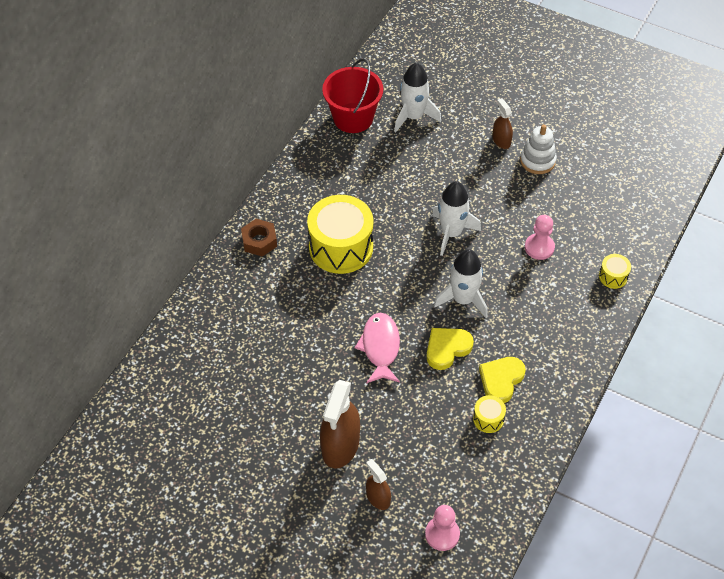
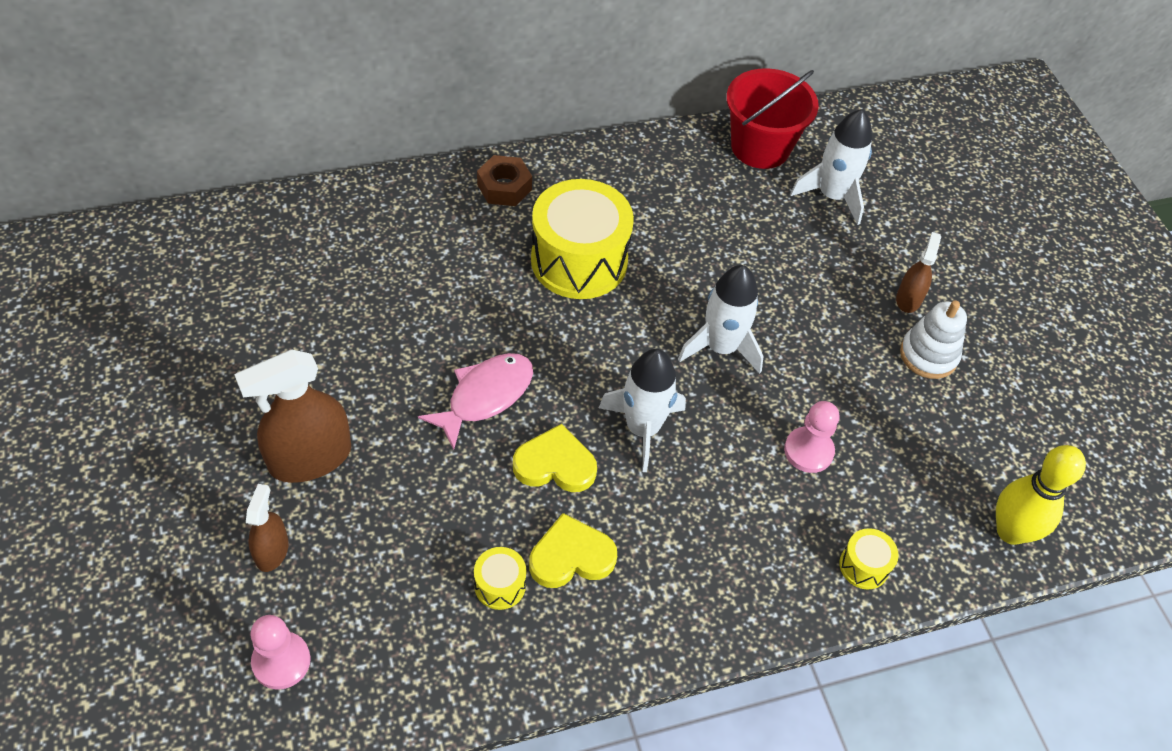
camera: 40 degrees right, 0 degrees up
none -> yellow bowling pin [996,445,1086,545]

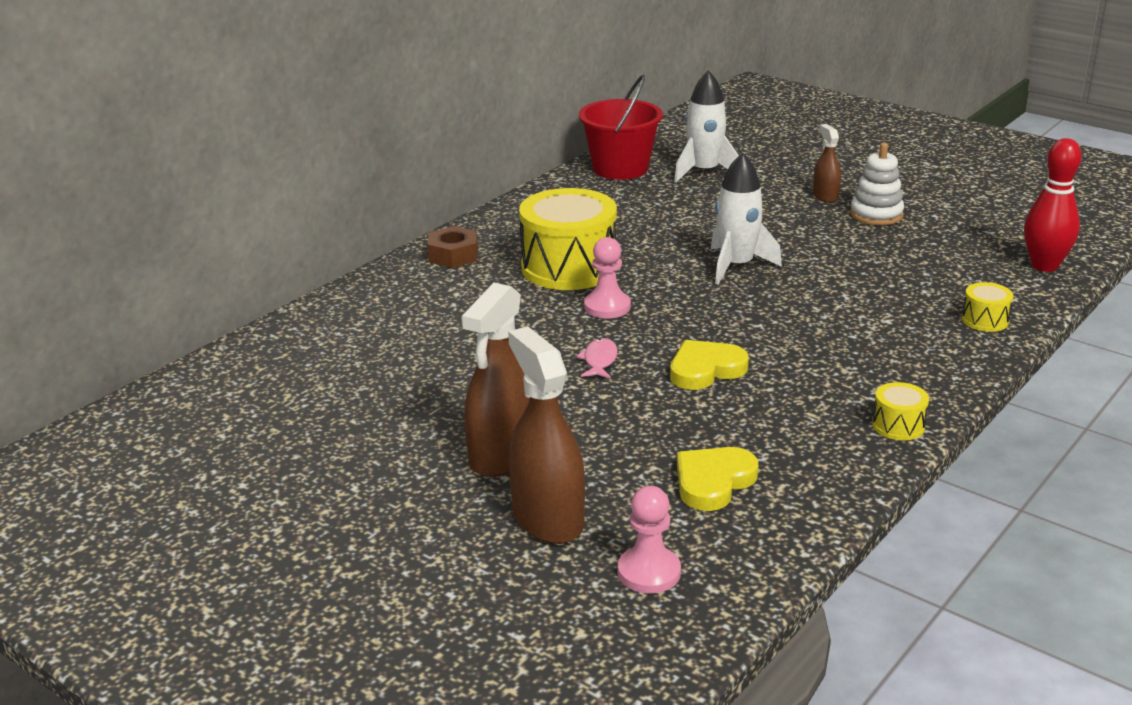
camera: 30 degrees left, 25 degrees down
brown spray bottle [246,484,289,572] -> brown spray bottle [508,326,585,544], size x1.86
pink fish [418,353,533,450] -> pink fish [576,338,618,378], size x0.56
yellow drum [474,547,526,610] -> yellow drum moved to [872,382,929,440]
yellow heart [529,513,617,588] -> yellow heart moved to [677,447,758,511]
white rocket [599,349,686,472] -> none
pink pawn [784,401,839,473] -> pink pawn moved to [584,237,631,319]
yellow bowling pin [996,445,1086,545] -> red bowling pin [1024,138,1082,272]

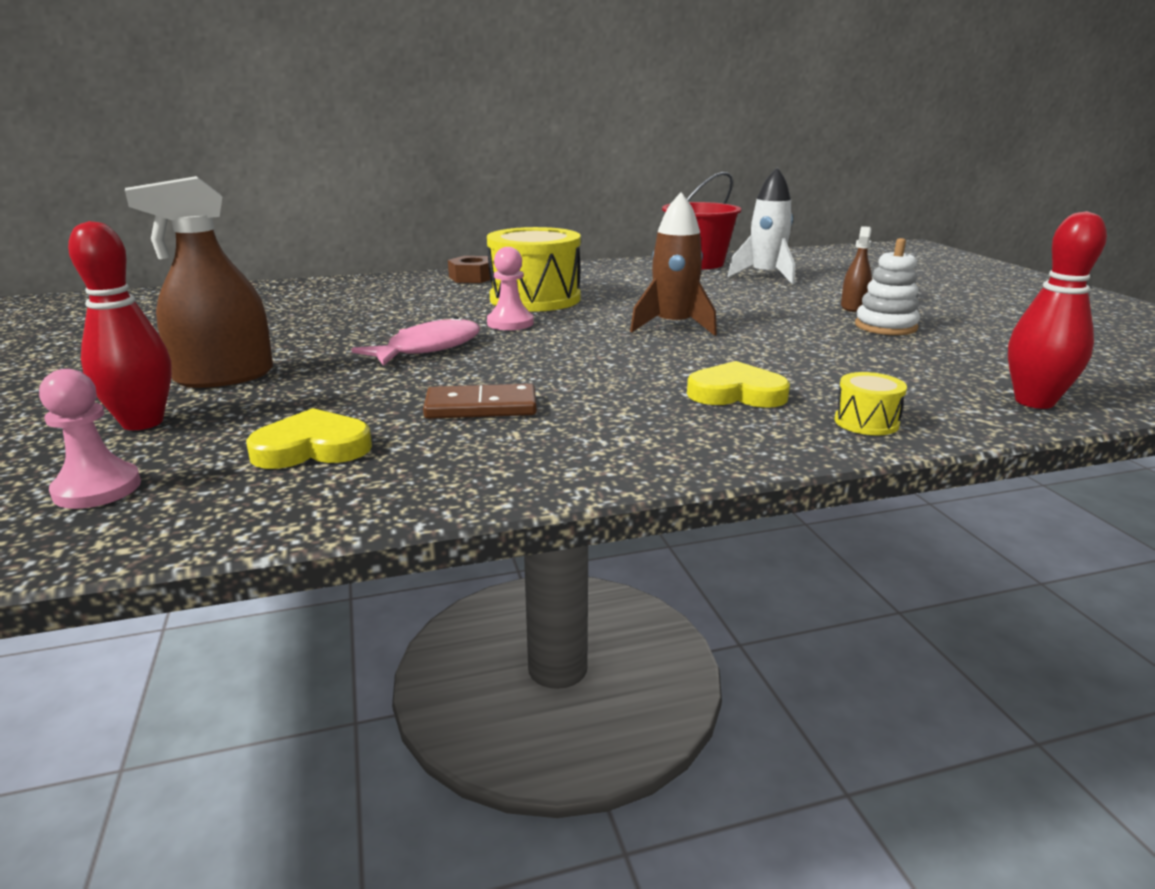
camera: 35 degrees right, 5 degrees down
brown spray bottle [508,326,585,544] -> red bowling pin [68,221,172,430]
pink fish [576,338,618,378] -> pink fish [351,316,480,366], size x1.79
yellow heart [670,340,749,390] -> yellow heart moved to [687,361,790,408]
white rocket [711,152,782,284] -> brown rocket [630,192,717,336]
yellow drum [872,382,929,440] -> none
none -> brown domino [423,384,537,419]

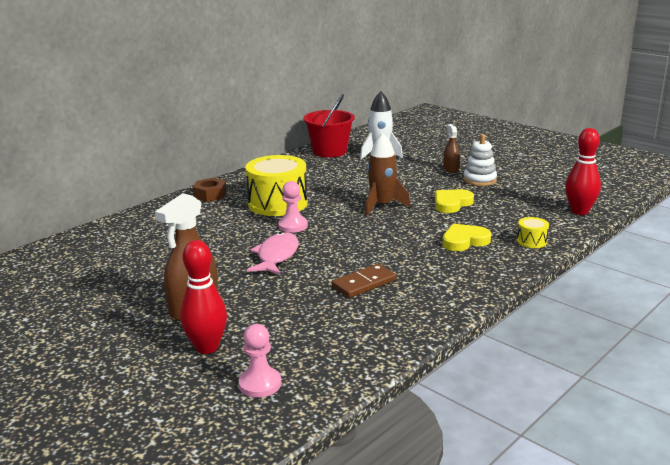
camera: 30 degrees left, 0 degrees up
yellow heart [246,408,372,469] -> yellow heart moved to [435,189,474,213]

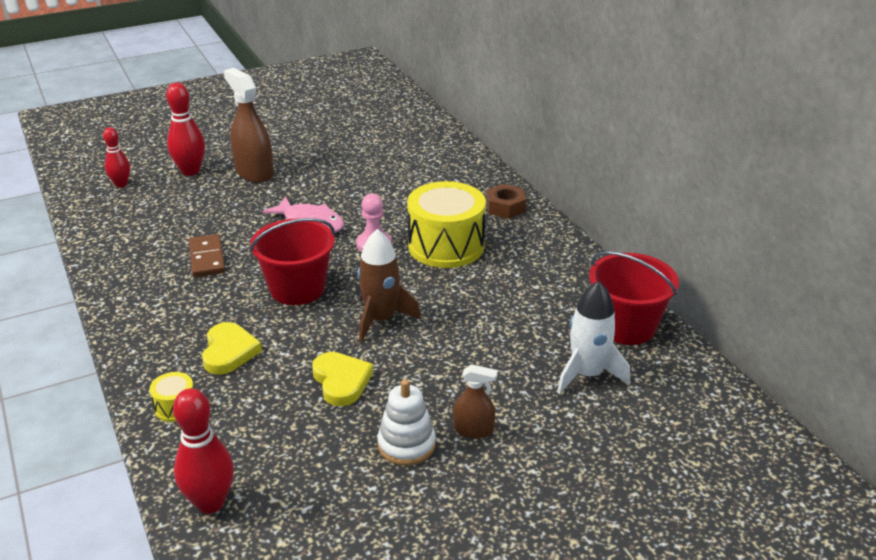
camera: 110 degrees right, 10 degrees up
pink pawn [239,324,281,398] -> red bowling pin [103,127,130,187]
none -> red bucket [250,218,335,305]

